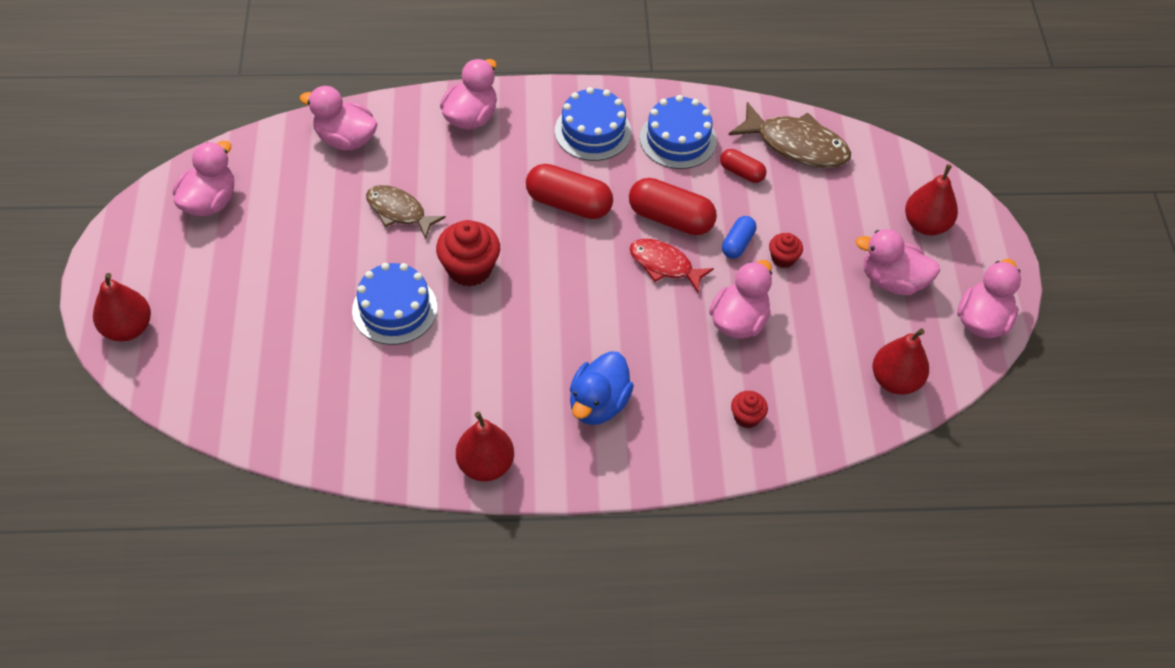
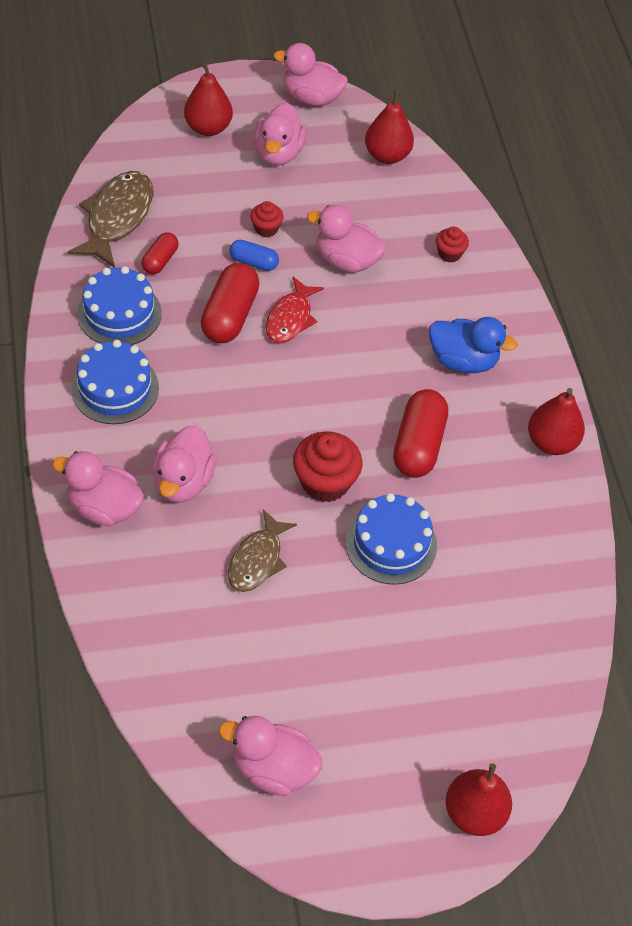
camera: 100 degrees left, 0 degrees up
pink duck [300,86,377,150] -> pink duck moved to [152,425,217,503]
red capsule [526,164,613,219] -> red capsule moved to [393,389,448,478]

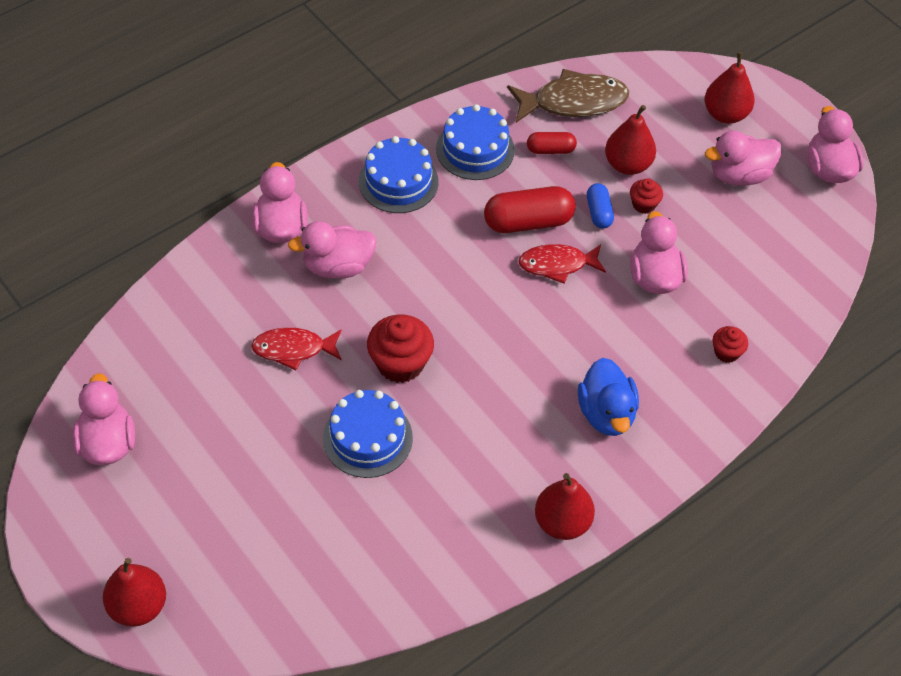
camera: 65 degrees right, 0 degrees up
brown fish [228,509,297,592] -> red fish [251,327,342,370]
red pear [365,90,414,164] -> red pear moved to [605,105,656,175]
red capsule [393,389,448,478] -> none

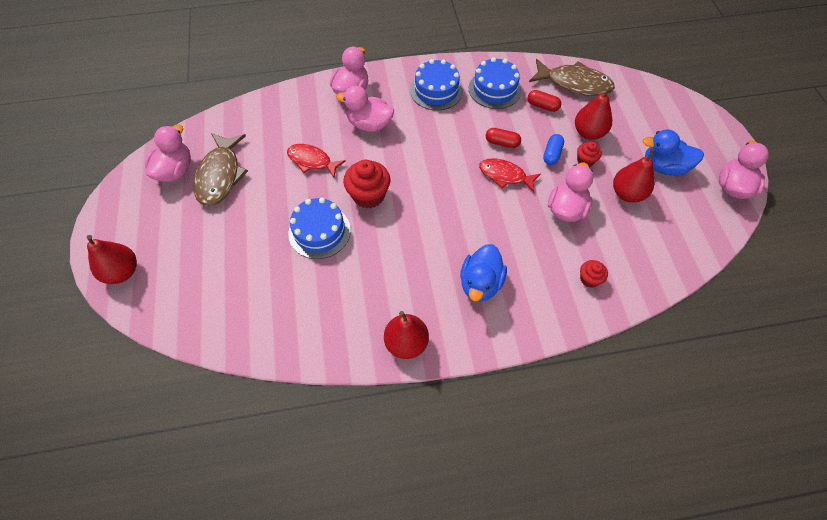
camera: 30 degrees right, 5 degrees up
red capsule [484,186,576,233] -> red capsule [486,128,521,148], size x0.56
red pear [705,52,754,124] -> red pear moved to [613,148,655,203]
pink duck [705,131,782,186] -> blue duck [642,129,704,176]
none -> brown fish [194,133,248,206]

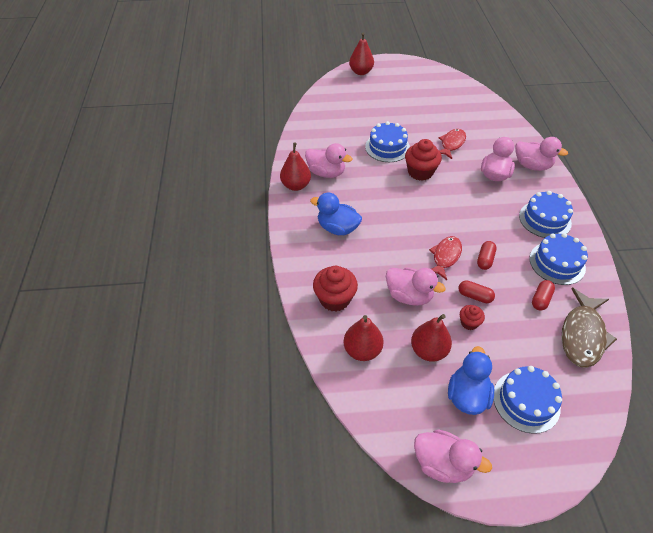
camera: 95 degrees right, 10 degrees down
pink duck [145,124,191,182] -> pink duck moved to [305,143,353,178]
brown fish [194,133,248,206] -> none
blue capsule [543,134,564,165] -> red capsule [458,280,495,303]
red pear [575,87,613,140] -> red pear moved to [344,315,384,361]
red cupcake [580,260,608,288] -> red cupcake [313,266,358,312], size x1.84
none -> blue cake [493,366,562,434]

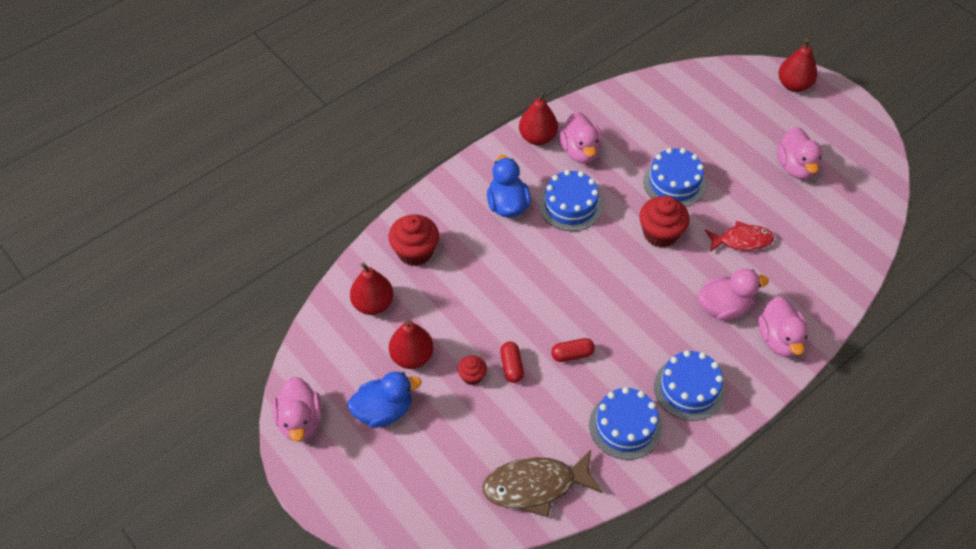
camera: 55 degrees right, 5 degrees up
pink duck [386,268,446,306] -> pink duck moved to [777,127,822,180]
red fish [429,236,462,280] -> none
blue cake [493,366,562,434] -> blue cake moved to [539,170,603,231]
red capsule [532,280,555,310] -> none

